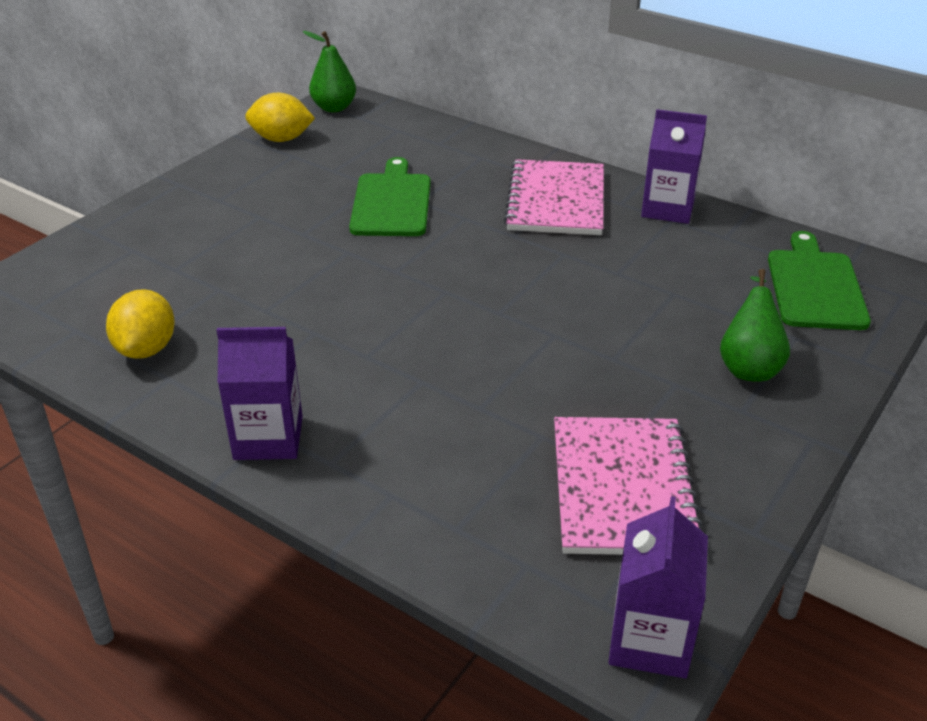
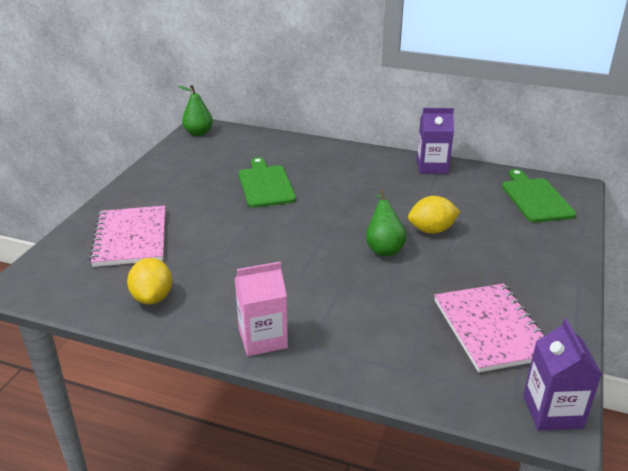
camera: 15 degrees left, 5 degrees down
purple carton [217,327,303,460] -> pink carton [235,262,288,356]
yellow lemon [245,93,315,142] -> yellow lemon moved to [408,196,460,234]
pink notebook [504,159,604,235] -> pink notebook moved to [89,206,165,267]
green pear [720,269,790,382] -> green pear moved to [366,190,407,256]

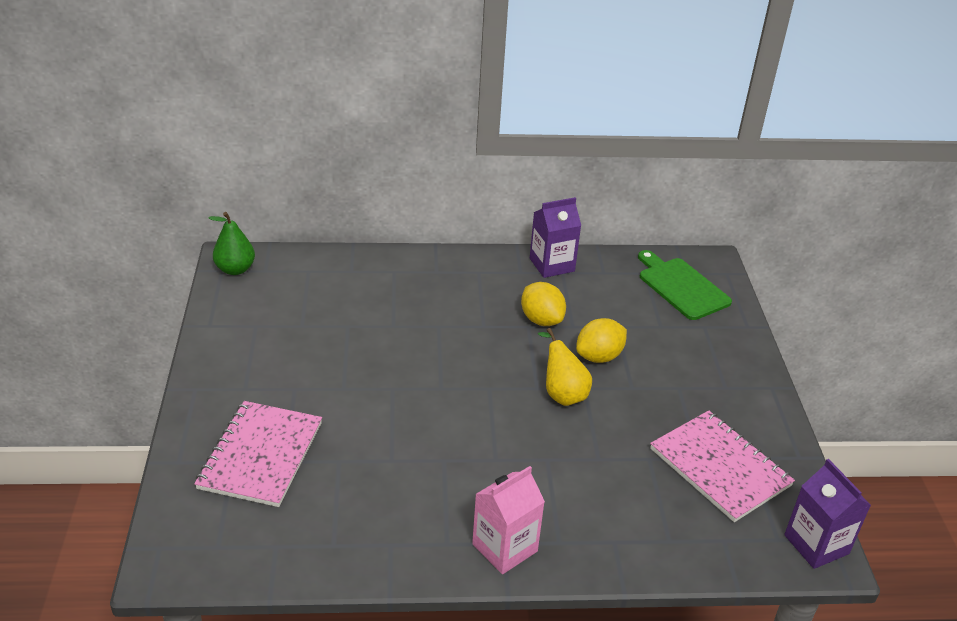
camera: 25 degrees left, 5 degrees up
pink notebook [89,206,165,267] -> pink notebook turned 45 degrees clockwise [194,401,322,507]
yellow lemon [127,258,172,304] -> yellow lemon moved to [521,282,566,326]
green cutting board [239,157,296,208] -> none
green pear [366,190,407,256] -> yellow pear [538,328,592,406]

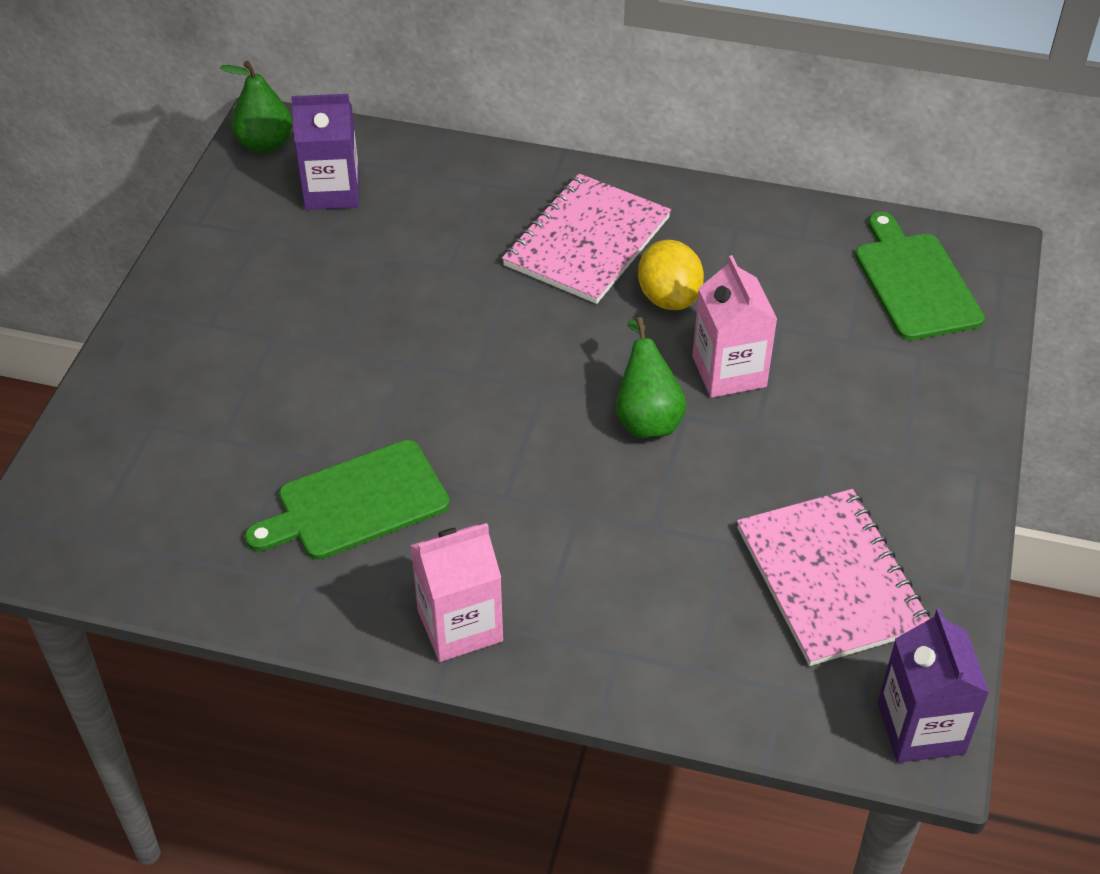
camera: 20 degrees right, 10 degrees up
pink notebook [194,401,322,507] -> pink notebook moved to [502,173,671,304]
purple carton [530,197,581,278] -> purple carton moved to [291,94,359,210]
yellow pear [538,328,592,406] -> green pear [616,317,686,438]
yellow lemon [576,318,627,363] -> pink carton [692,255,778,398]
none -> green cutting board [245,440,450,560]

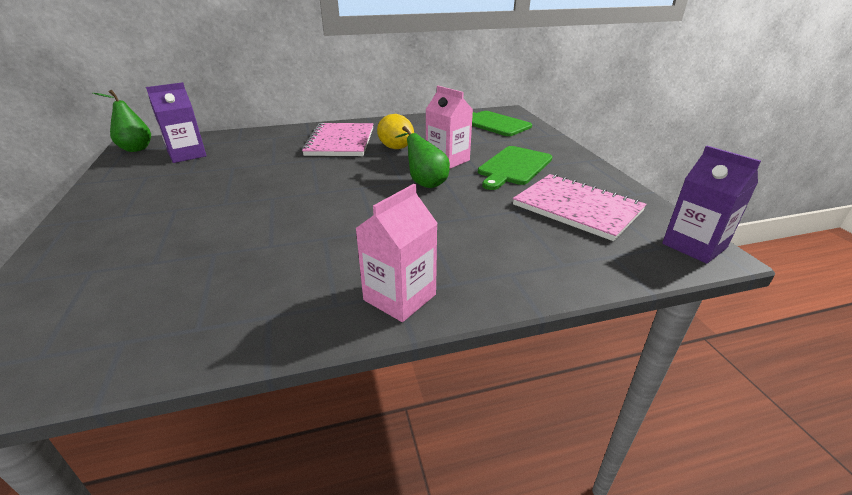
camera: 30 degrees left, 15 degrees down
green cutting board [245,440,450,560] -> green cutting board moved to [478,146,553,190]

